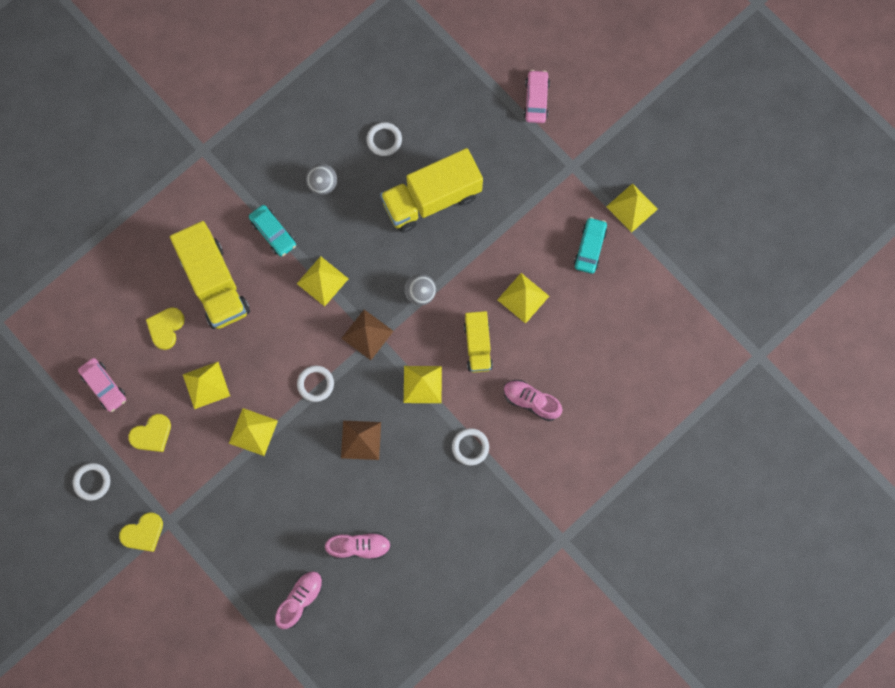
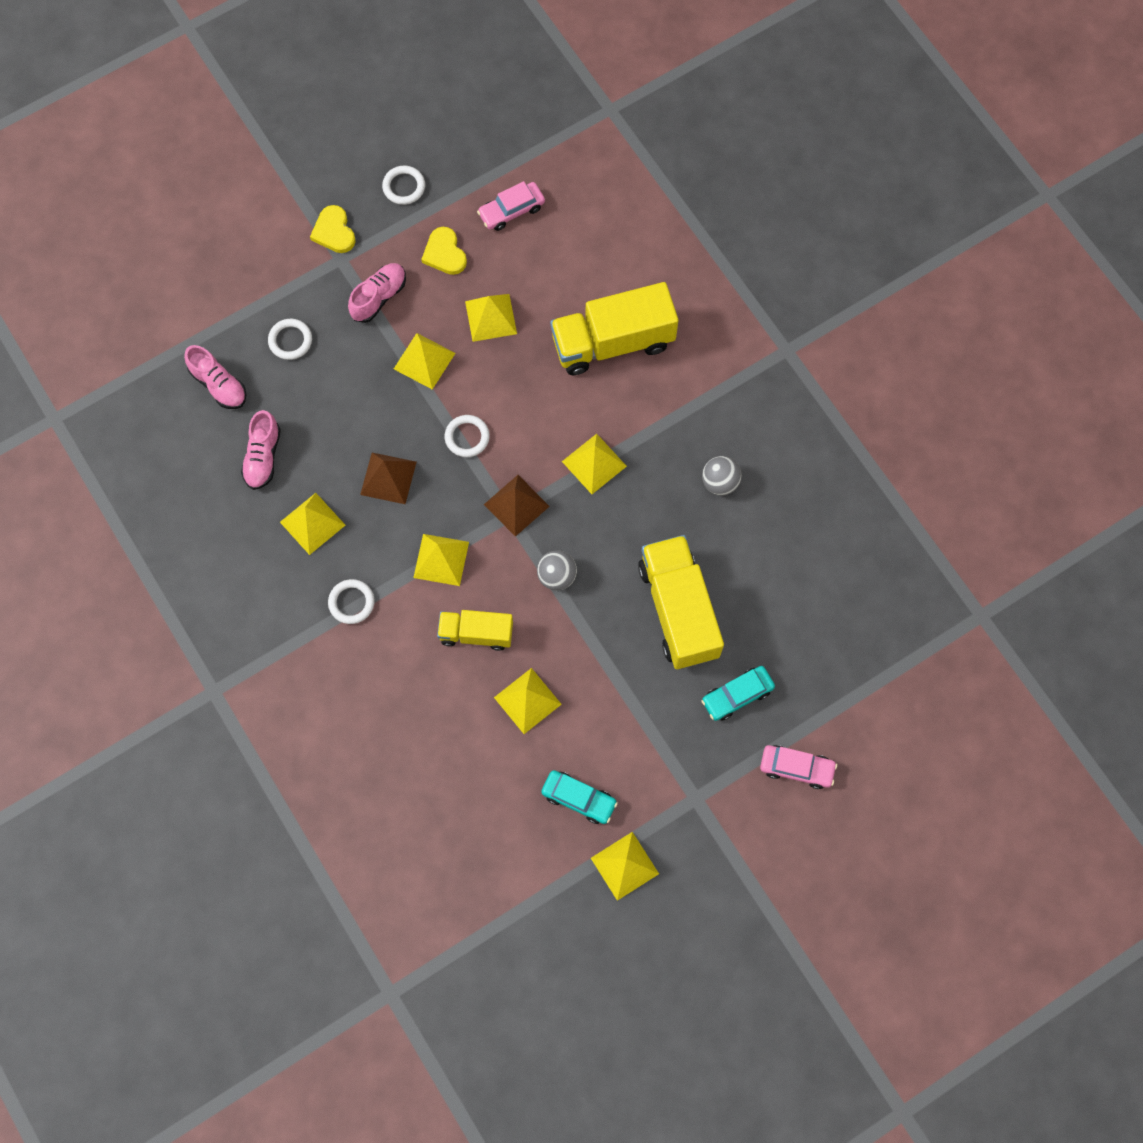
camera: 100 degrees right, 5 degrees down
yellow heart [146,307,185,350] -> none
turquoise car [249,205,296,257] -> turquoise car moved to [702,666,775,721]
white ring [367,122,402,156] -> white ring moved to [268,319,312,360]
pink shoe [504,380,563,421] -> pink shoe moved to [348,263,406,323]
none -> yellow pyramid [280,493,345,555]

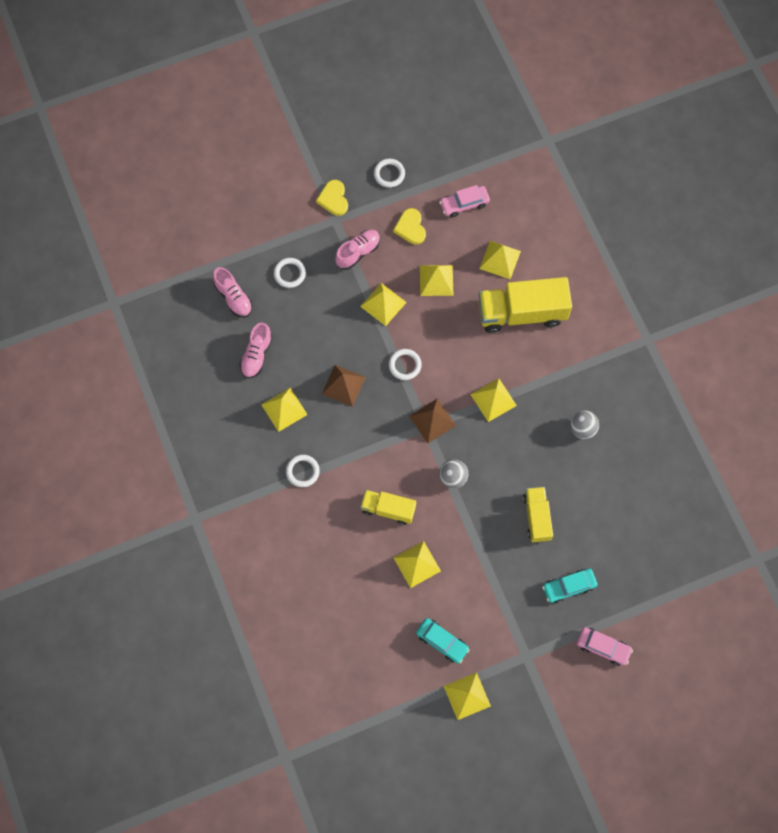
camera: 10 degrees right, 0 degrees up
yellow pyramid [413,534,469,586] -> yellow pyramid moved to [479,241,521,279]
yellow truck [638,535,724,669] -> yellow truck [523,487,553,542], size x0.58

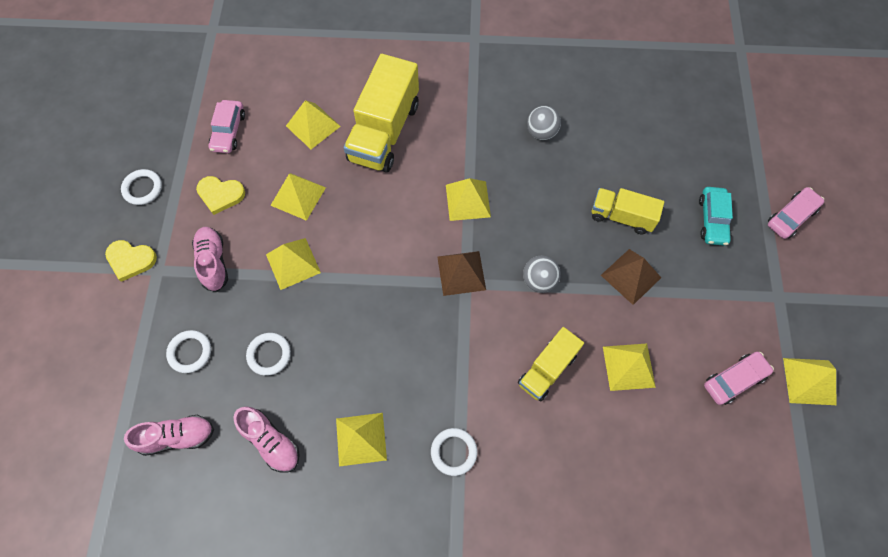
camera: 65 degrees left, 5 degrees down
brown pyramid [322,365,366,407] -> brown pyramid moved to [601,249,661,305]
white ring [389,349,422,380] -> white ring moved to [246,333,291,376]
turquoise car [416,618,470,663] -> pink car [704,352,774,405]

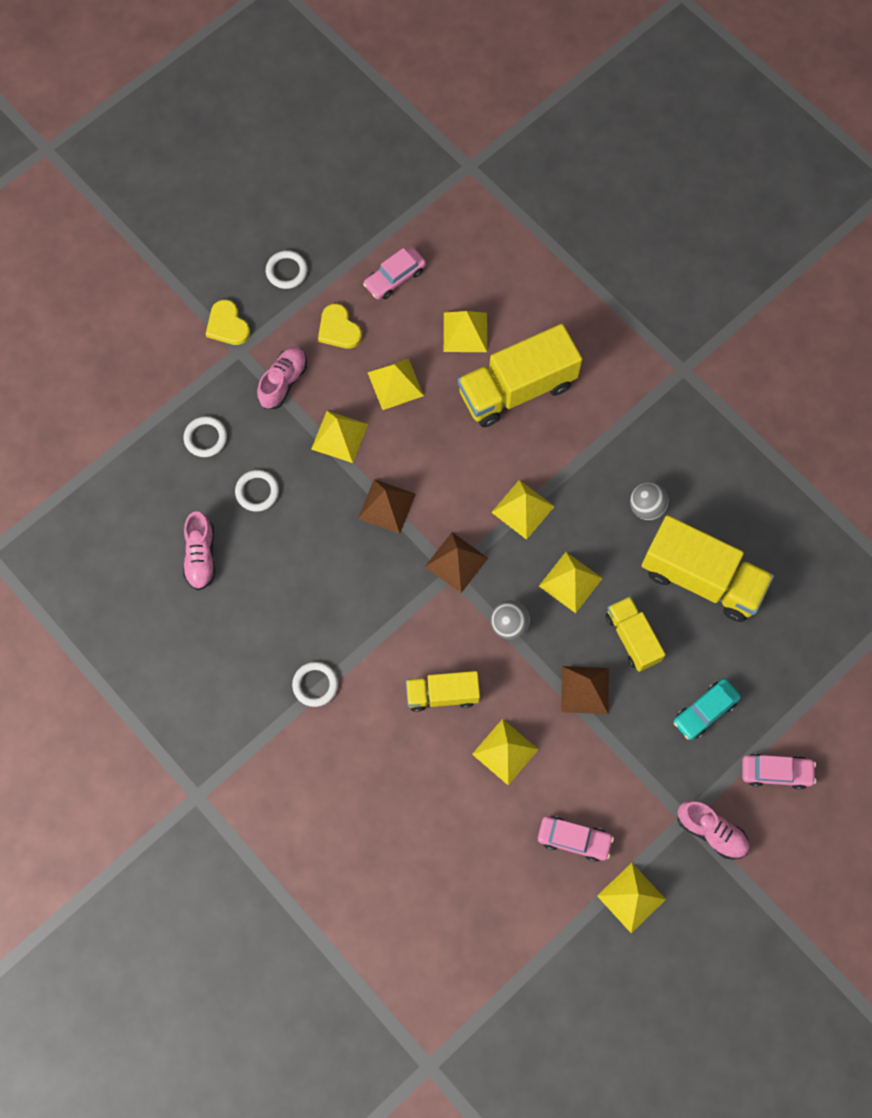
camera: 45 degrees right, 5 degrees up
pink shoe [124,415,214,456] -> pink shoe moved to [677,801,749,860]
yellow pyramid [336,413,387,467] -> yellow pyramid moved to [539,552,603,613]
none -> brown pyramid [358,479,416,534]
none -> yellow truck [642,515,774,622]

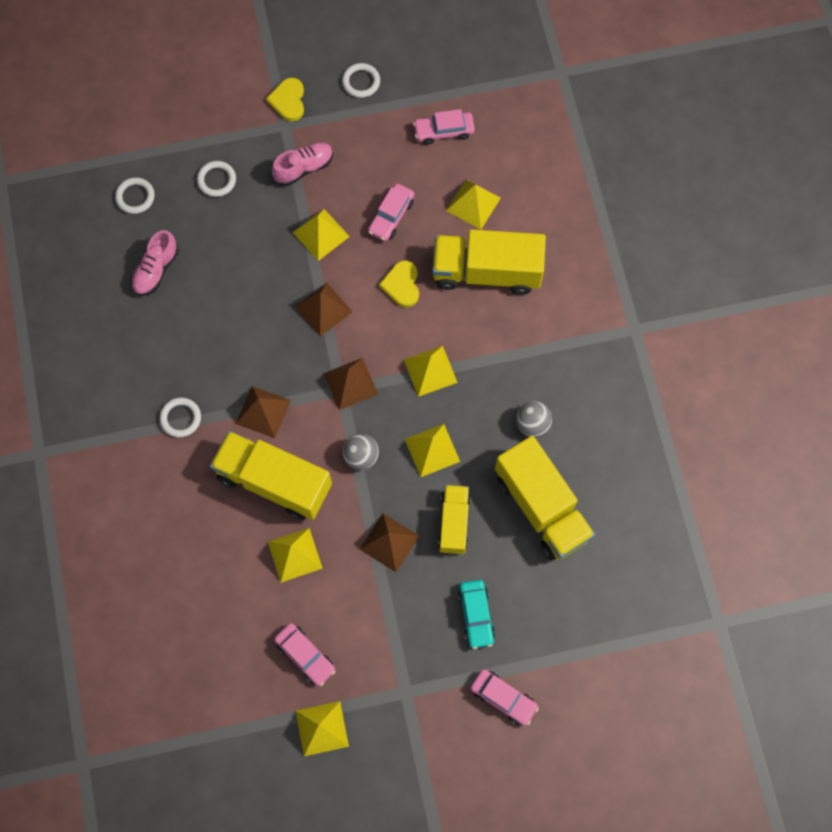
camera: 30 degrees right, 0 degrees up
white ring [235,470,279,512] -> white ring moved to [115,177,155,214]
yellow heart [318,304,362,349] -> yellow heart moved to [379,261,419,307]
yellow pyramid [367,358,424,410] -> pink car [368,184,414,241]
yellow truck [406,671,480,712] -> yellow truck [210,431,332,520], size x1.72
turquoise car [674,679,741,740] -> turquoise car turned 90 degrees counterclockwise [458,580,495,649]
pink shoe [677,801,749,860] -> none
none -> brown pyramid [236,386,291,438]

